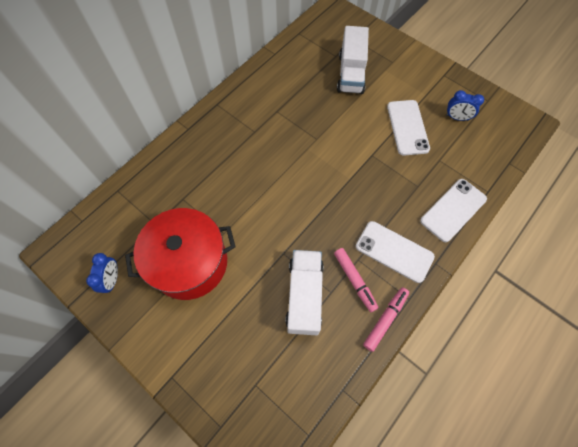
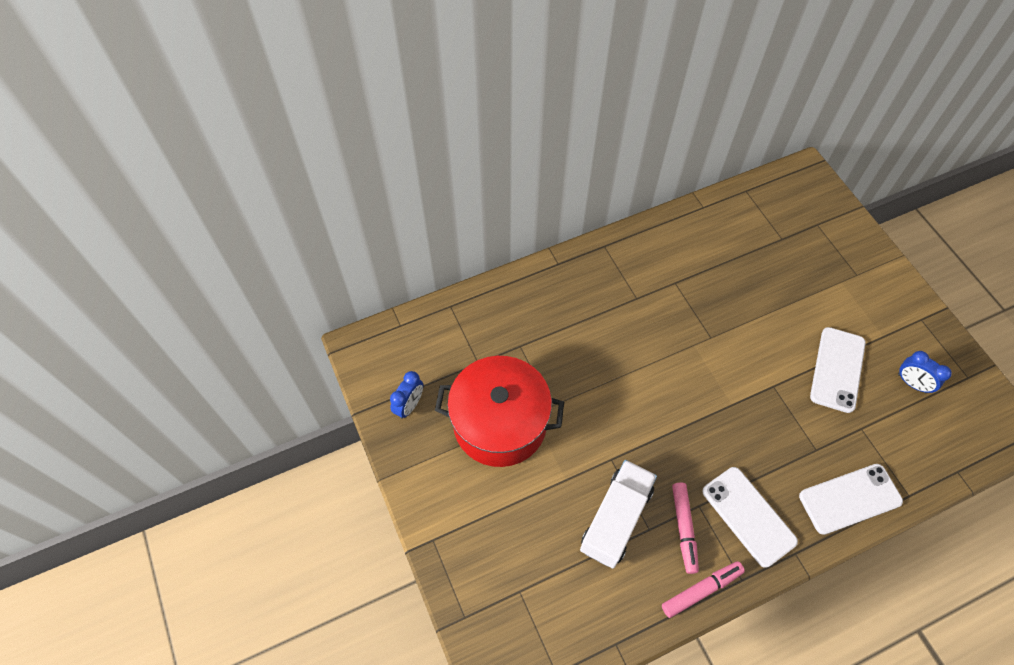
camera: 25 degrees right, 5 degrees down
white truck [337,26,369,94] -> none

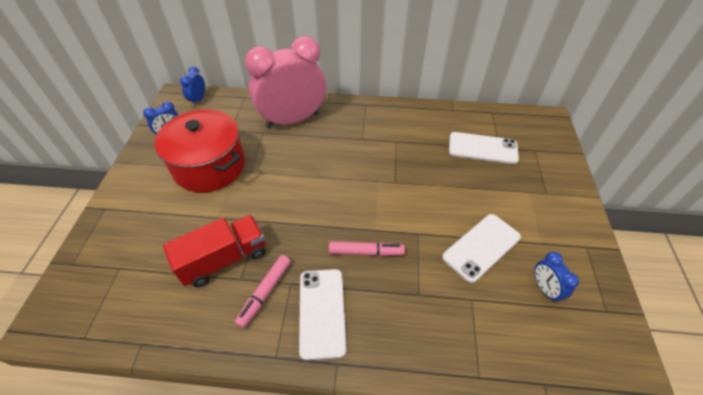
camera: 30 degrees right, 10 degrees down
white truck [580,460,657,569] -> red truck [163,215,266,287]
pink marker [662,561,745,618] -> pink marker moved to [329,242,405,256]
white phone [799,464,903,535] -> white phone moved to [449,132,519,164]
none -> blue clock [180,66,205,106]
none -> pink clock [245,36,326,128]

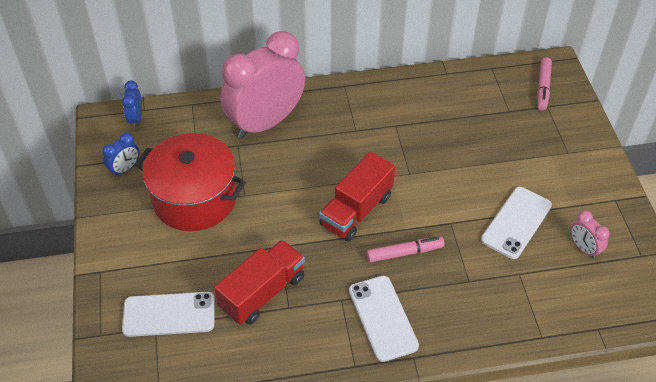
camera: 15 degrees left, 0 degrees up
pink marker [235,255,291,328] -> pink marker moved to [537,57,552,110]
white phone [449,132,519,164] -> white phone moved to [122,292,215,337]
blue clock [534,252,579,303] -> pink clock [571,210,609,259]
none -> red truck [319,152,395,241]

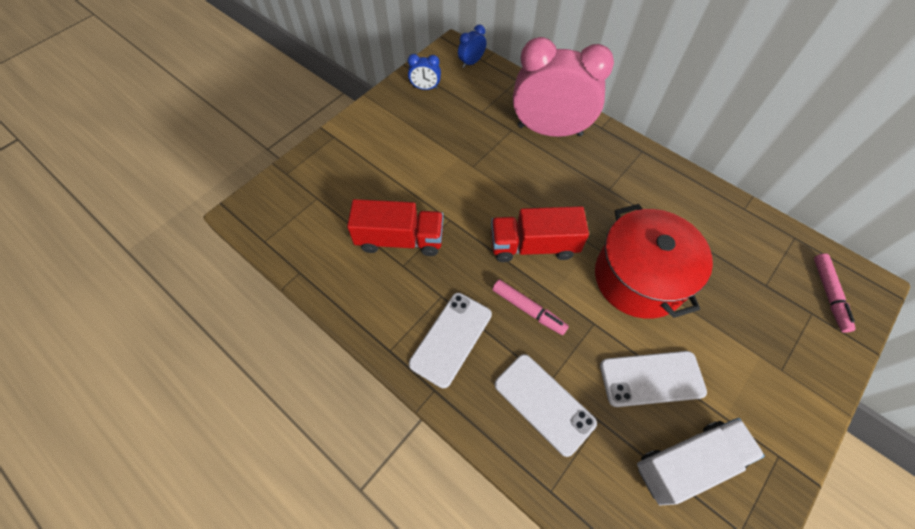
camera: 50 degrees right, 10 degrees up
white phone [122,292,215,337] -> white phone moved to [494,354,597,457]
red pot [135,133,246,231] -> red pot moved to [595,204,713,319]
pink marker [537,57,552,110] -> pink marker turned 60 degrees counterclockwise [814,254,856,333]
pink clock [571,210,609,259] -> white truck [637,418,765,505]

